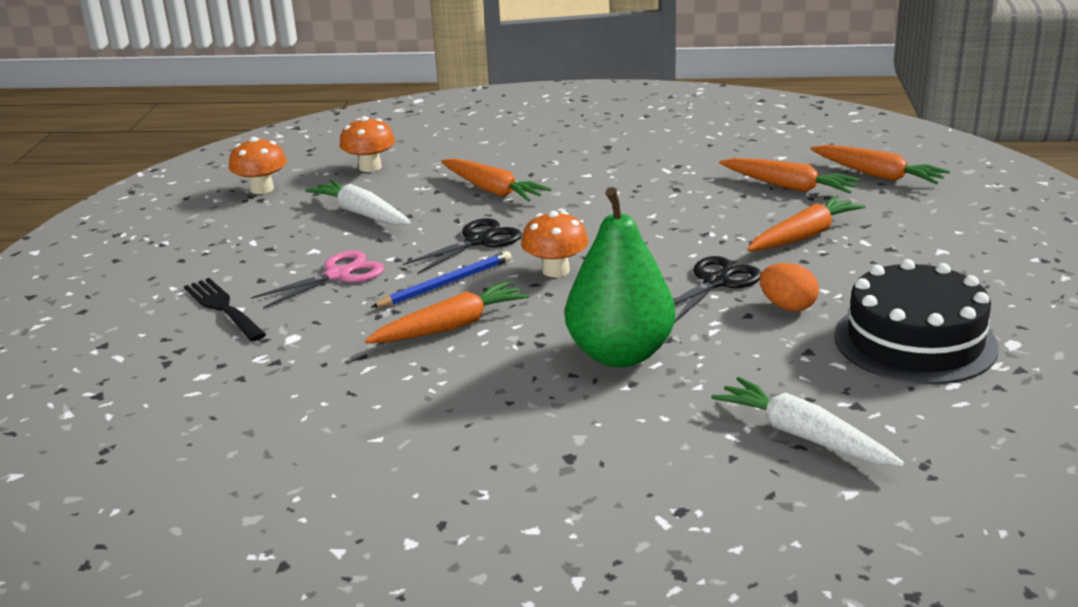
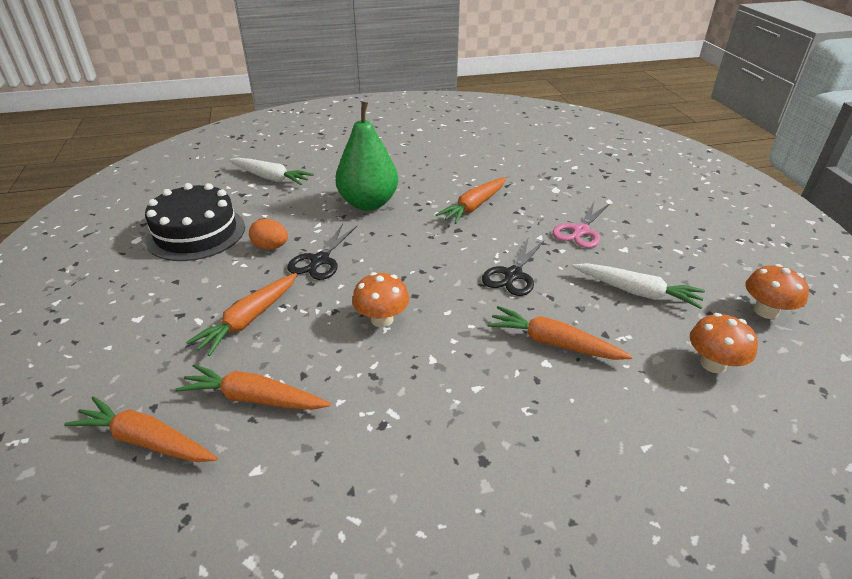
camera: 160 degrees right, 10 degrees up
black fork [184,278,266,342] -> none
blue pencil [371,251,512,308] -> none
orange mushroom [521,211,588,277] -> orange mushroom moved to [352,272,409,327]

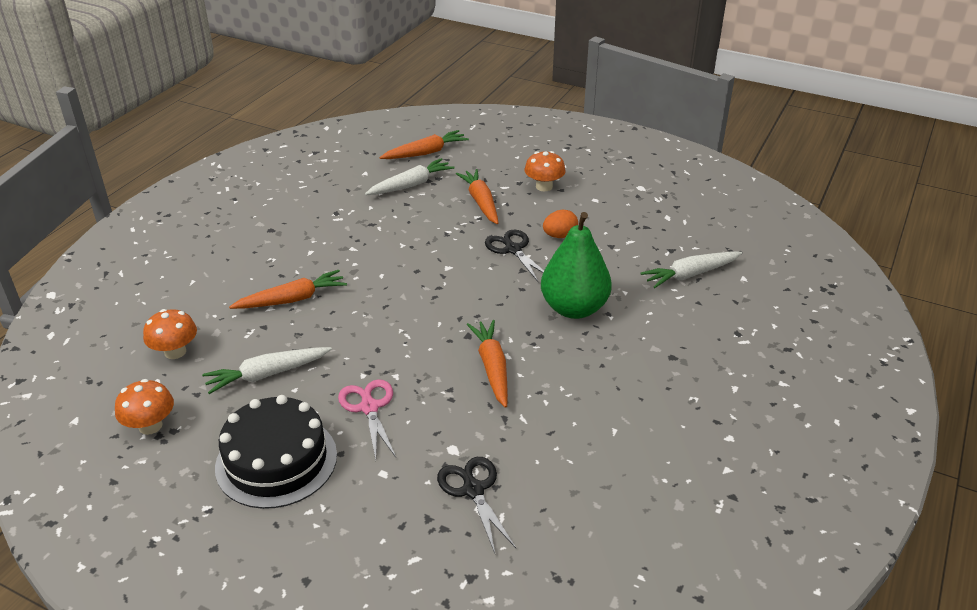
camera: 130 degrees right, 0 degrees up
black cake [145,183,245,261] -> black cake moved to [215,395,337,509]
orange carrot [175,364,331,410] -> white carrot [365,158,454,195]
orange mushroom [352,272,409,327] -> orange mushroom moved to [524,151,566,191]
black scissors [482,239,545,296] -> black scissors moved to [437,457,516,553]

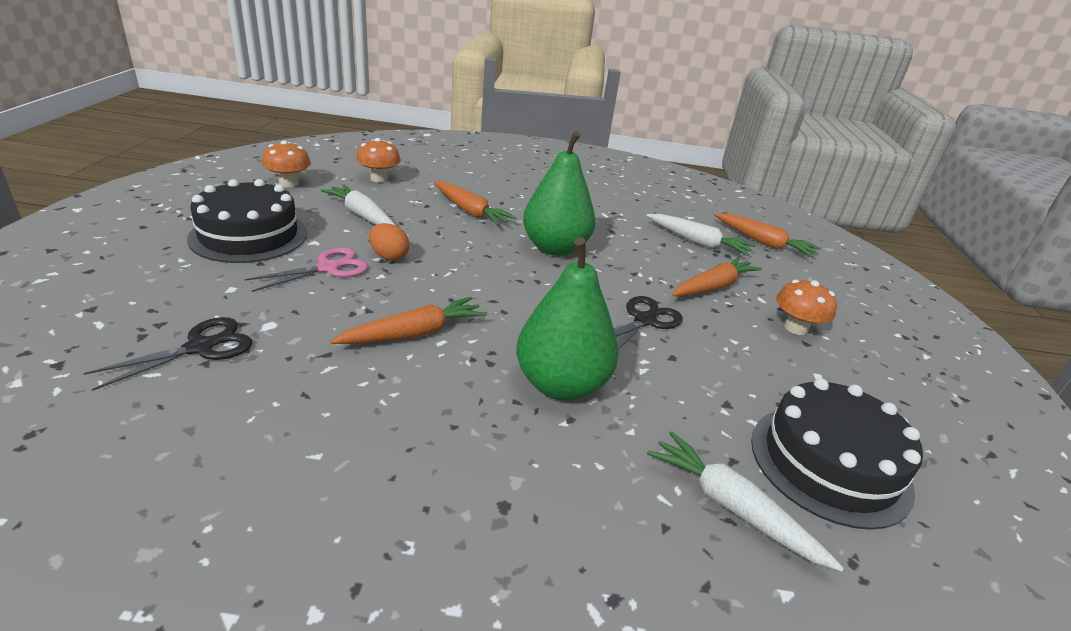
camera: 65 degrees right, 5 degrees down
orange egg [543,210,578,238] -> orange egg moved to [369,223,410,261]
none -> green pear [523,131,596,256]
none -> black cake [751,378,923,530]

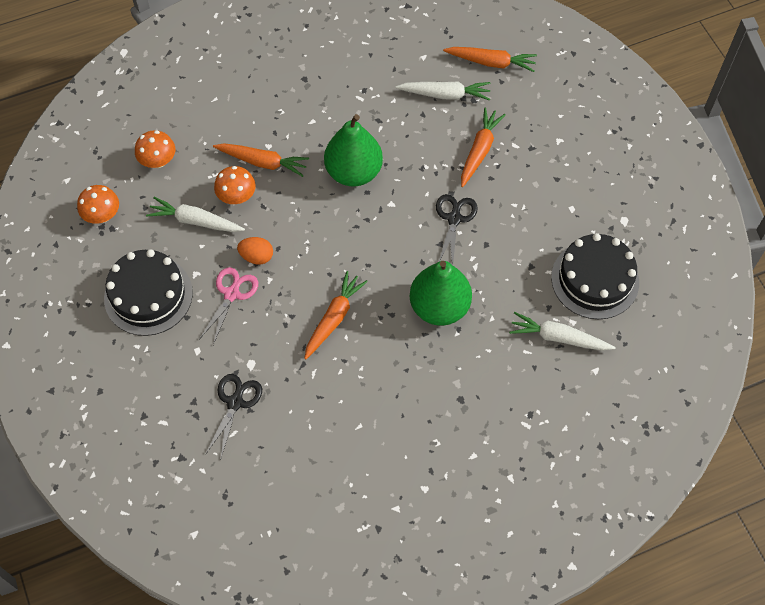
camera: 25 degrees left, 30 degrees up
orange mushroom [776,279,837,335] -> orange mushroom moved to [214,166,256,204]

